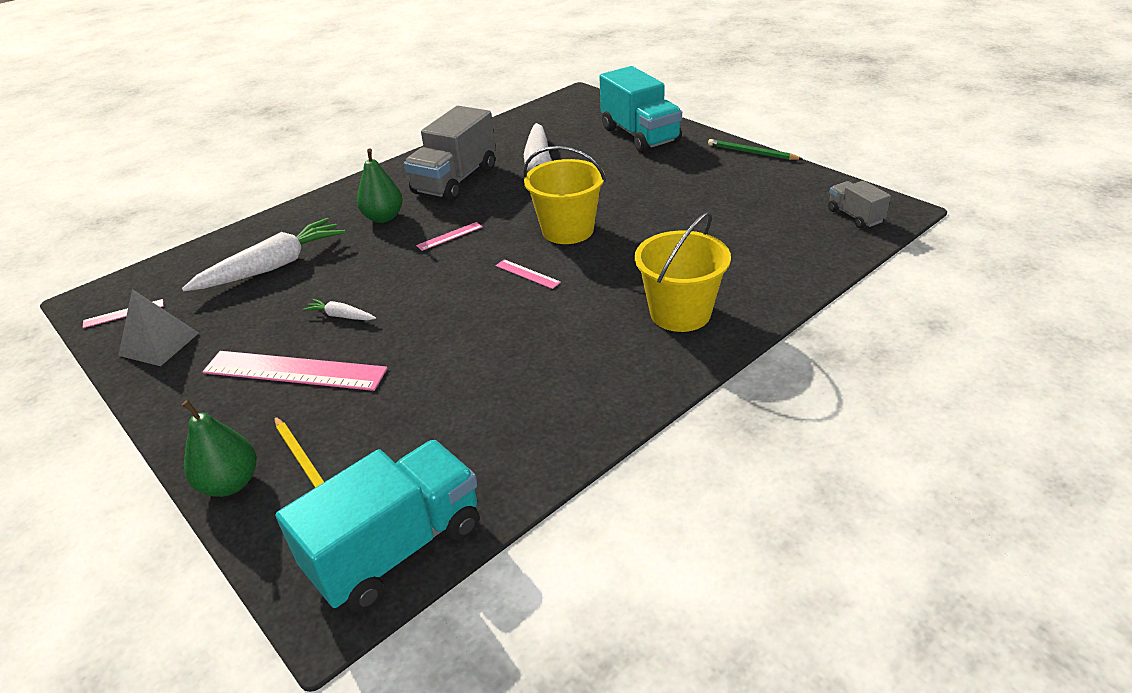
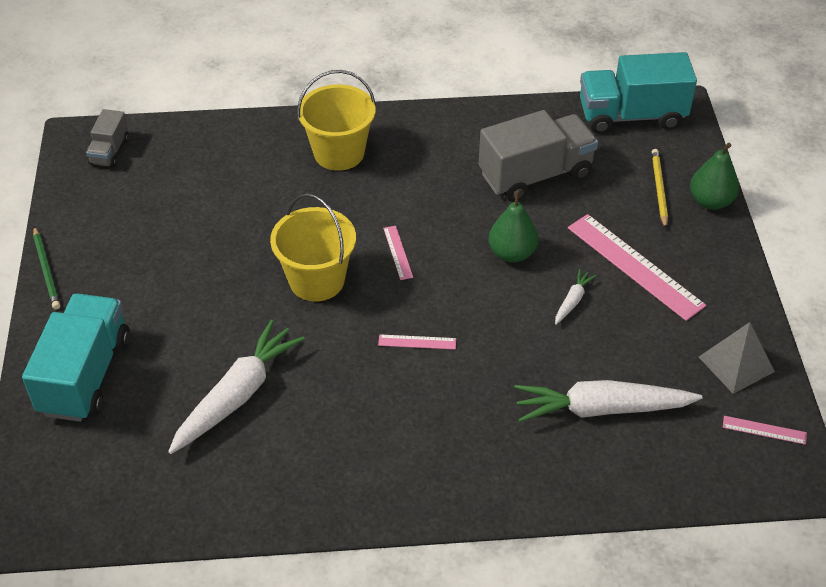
camera: 145 degrees left, 10 degrees up
white carrot [302,299,376,320] -> white carrot turned 120 degrees counterclockwise [555,269,596,325]
green pear [357,148,403,223] -> green pear moved to [489,191,538,263]
grey truck [404,106,496,201] -> grey truck moved to [479,110,598,202]

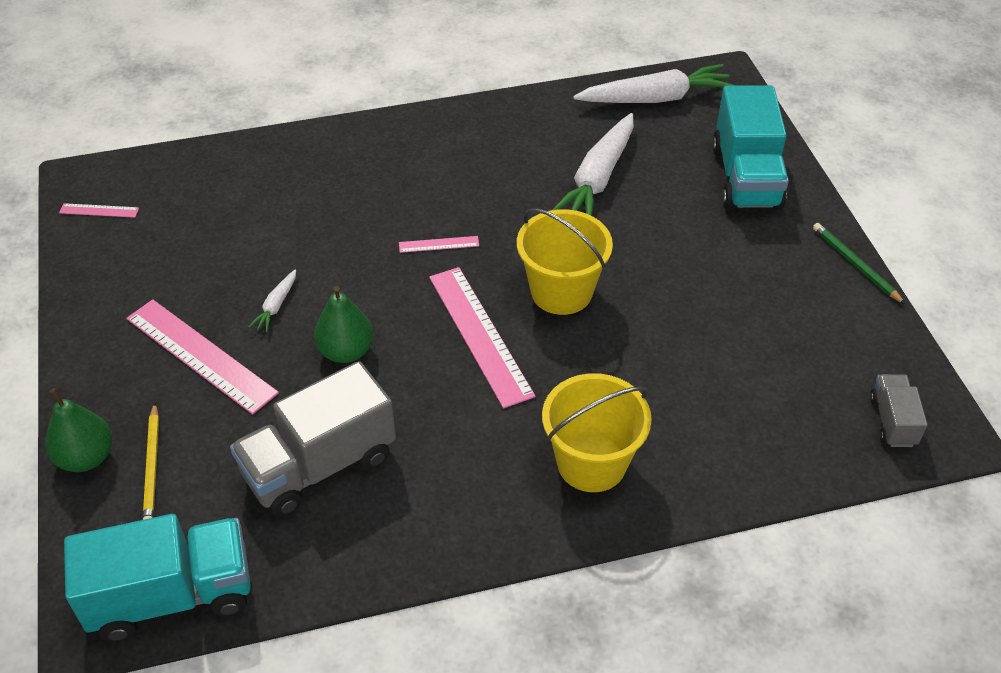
camera: 170 degrees right, 0 degrees up
pink ruler [383,226,413,280] -> pink ruler [429,267,535,408], size x2.21
white carrot [514,380,703,422] -> white carrot moved to [573,64,733,103]
grey pyramid [699,322,775,394] -> none

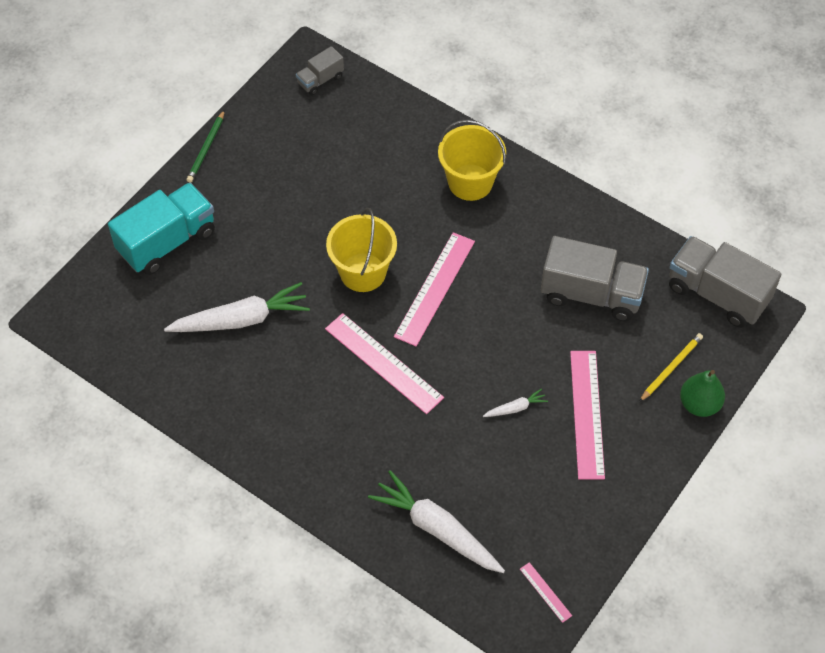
camera: 130 degrees left, 10 degrees up
turquoise truck [64,514,251,642] -> grey truck [669,236,781,328]
green pear [314,286,374,363] -> none
pink ruler [399,236,479,253] -> pink ruler [325,313,444,414], size x2.21
white carrot [573,64,733,103] -> white carrot moved to [368,470,505,573]

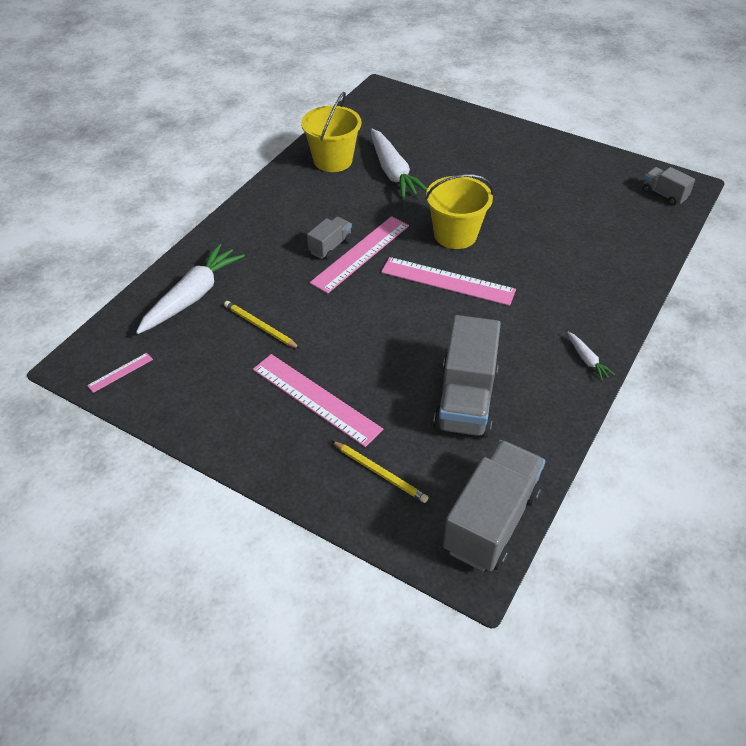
camera: 85 degrees right, 10 degrees down
turquoise truck [108,183,215,275] -> none
green pencil [187,110,225,183] -> none
yellow bucket [438,120,506,201] -> yellow bucket moved to [301,92,361,172]
white carrot [483,388,548,417] -> white carrot moved to [567,332,615,381]
pink ruler [570,351,605,480] -> pink ruler turned 45 degrees clockwise [253,354,383,447]
green pear [680,370,725,417] -> none
none -> yellow pencil [224,301,300,349]
none -> grey truck [307,217,352,260]

